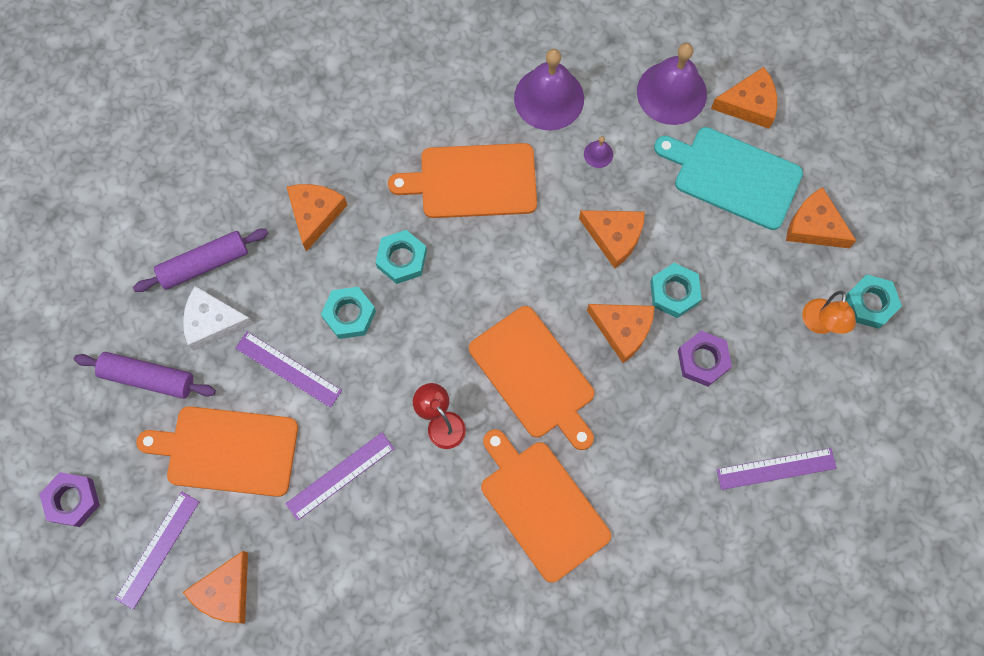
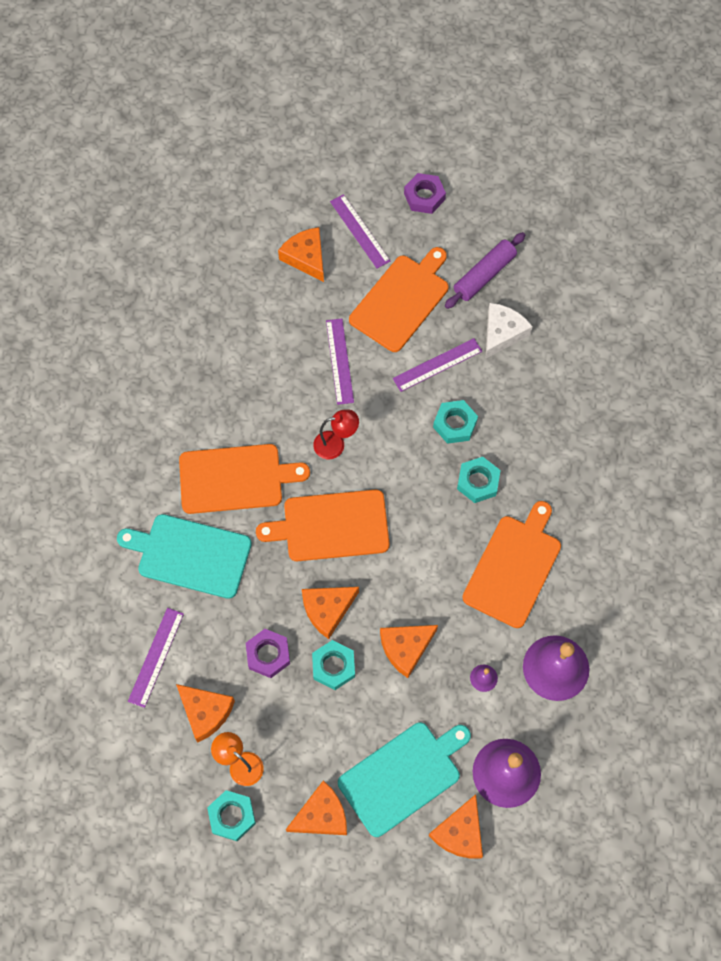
camera: 120 degrees right, 5 degrees down
purple rolling pin [133,229,269,292] -> none
orange cheese [287,184,347,252] -> orange cheese moved to [176,684,235,742]
none -> turquoise cutting board [117,514,252,599]

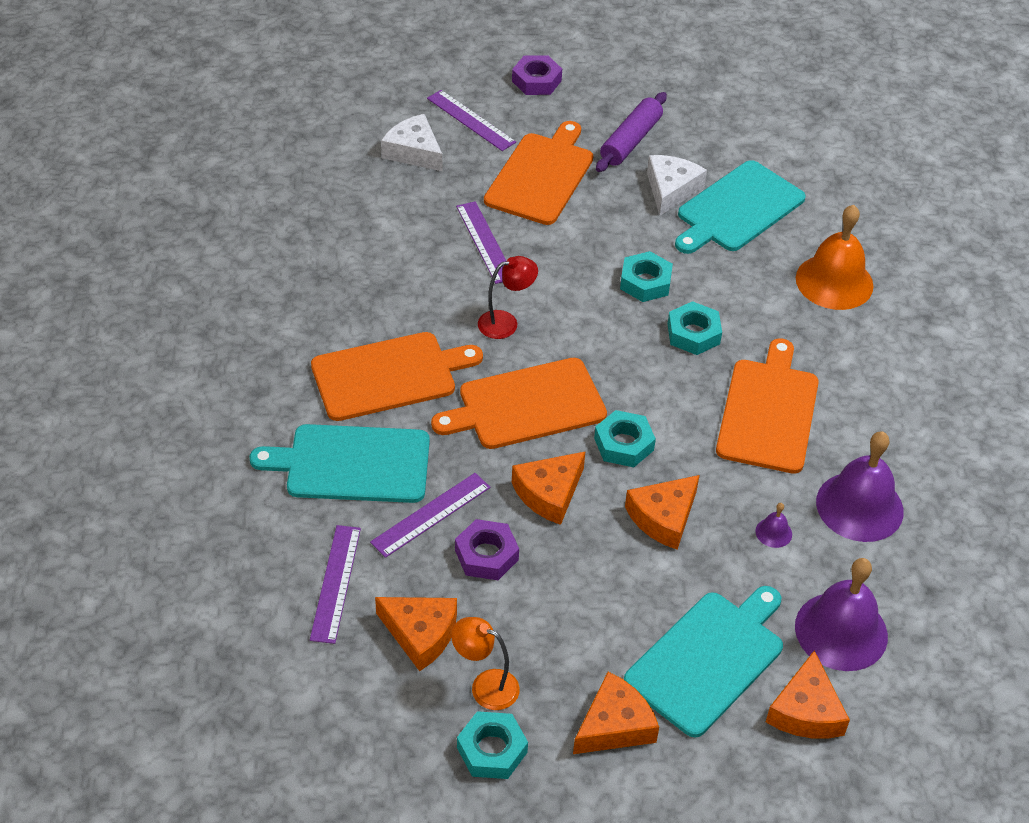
camera: 15 degrees left, 20 degrees down
orange cheese [278,227,324,282] -> white cheese [381,114,442,171]
turquoise nut [312,640,355,690] -> turquoise nut moved to [594,410,656,467]
purple ruler [393,338,482,392] -> purple ruler moved to [370,473,490,558]
none -> turquoise cutting board [675,160,806,254]
none -> orange bell [796,205,874,310]

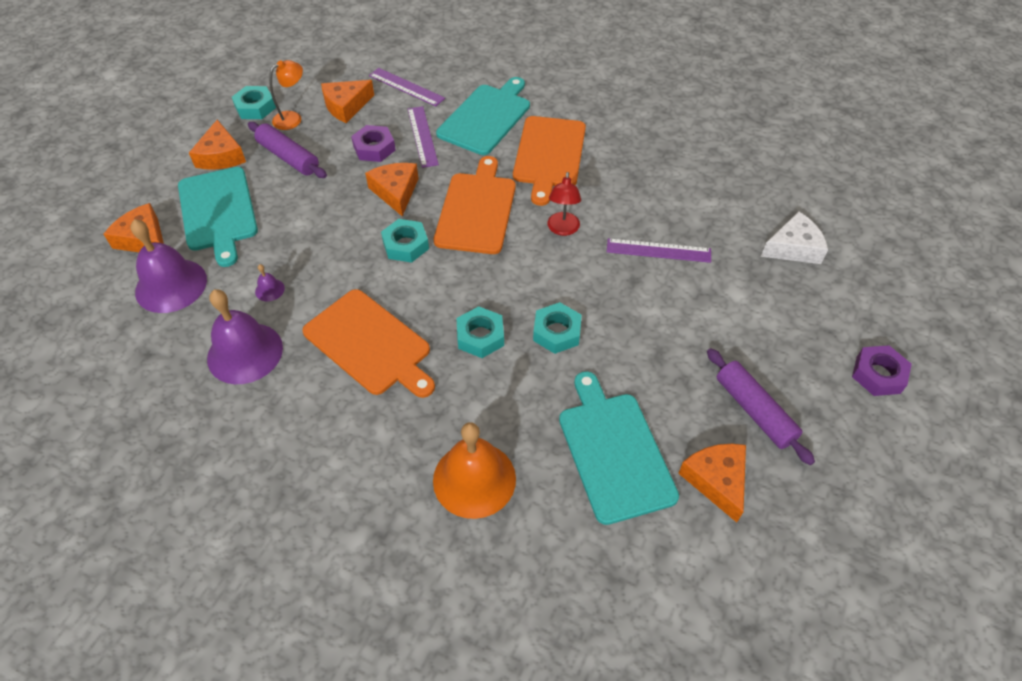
camera: 120 degrees right, 5 degrees up
purple ruler [427,90,516,151] -> none
orange cutting board [484,121,593,225] -> none
orange cheese [625,475,700,550] -> orange cheese moved to [678,444,746,522]
white cheese [647,155,707,216] -> none
none -> purple rolling pin [248,122,327,178]

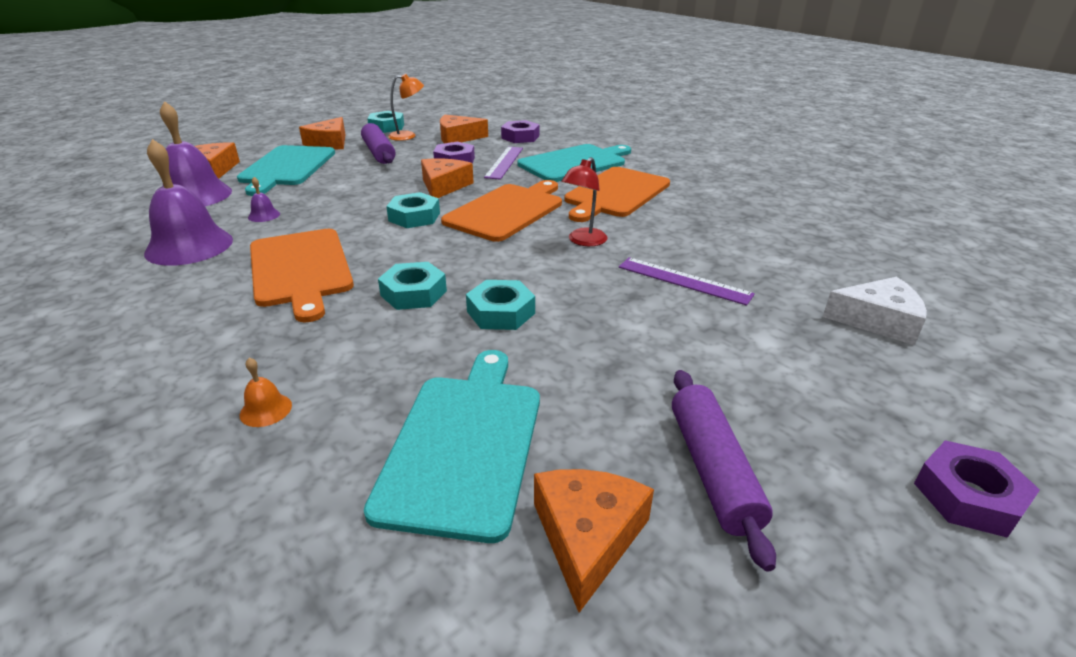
camera: 25 degrees right, 20 degrees down
purple ruler [369,68,445,106] -> purple nut [501,120,539,143]
orange bell [433,422,516,519] -> orange bell [240,357,292,427], size x0.41

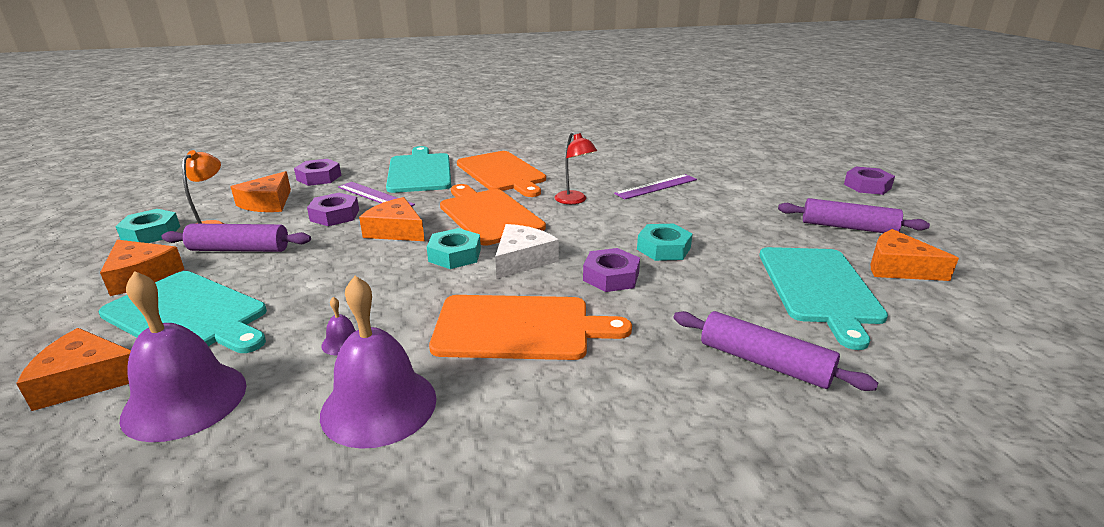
camera: 65 degrees left, 5 degrees down
orange bell [240,357,292,427] -> purple rolling pin [673,311,878,391]
turquoise cutting board [364,350,540,543] -> turquoise cutting board turned 120 degrees counterclockwise [759,247,888,350]
turquoise nut [378,262,447,310] -> purple nut [583,248,640,292]
white cheese [823,277,927,345] -> white cheese moved to [495,224,559,279]

